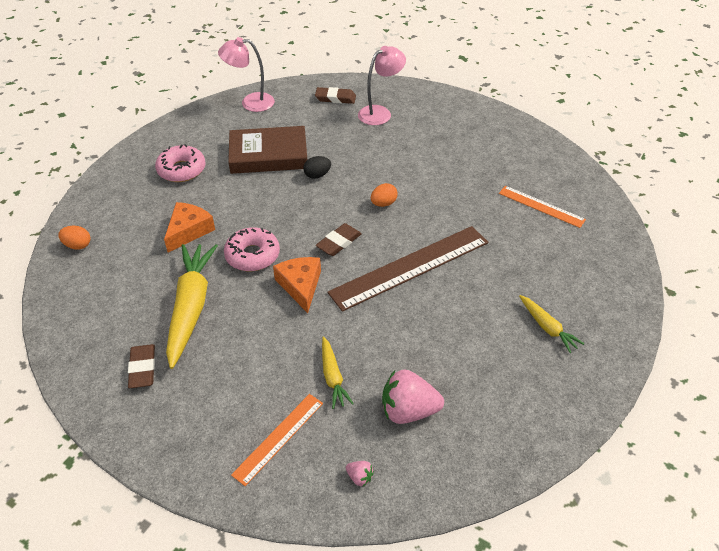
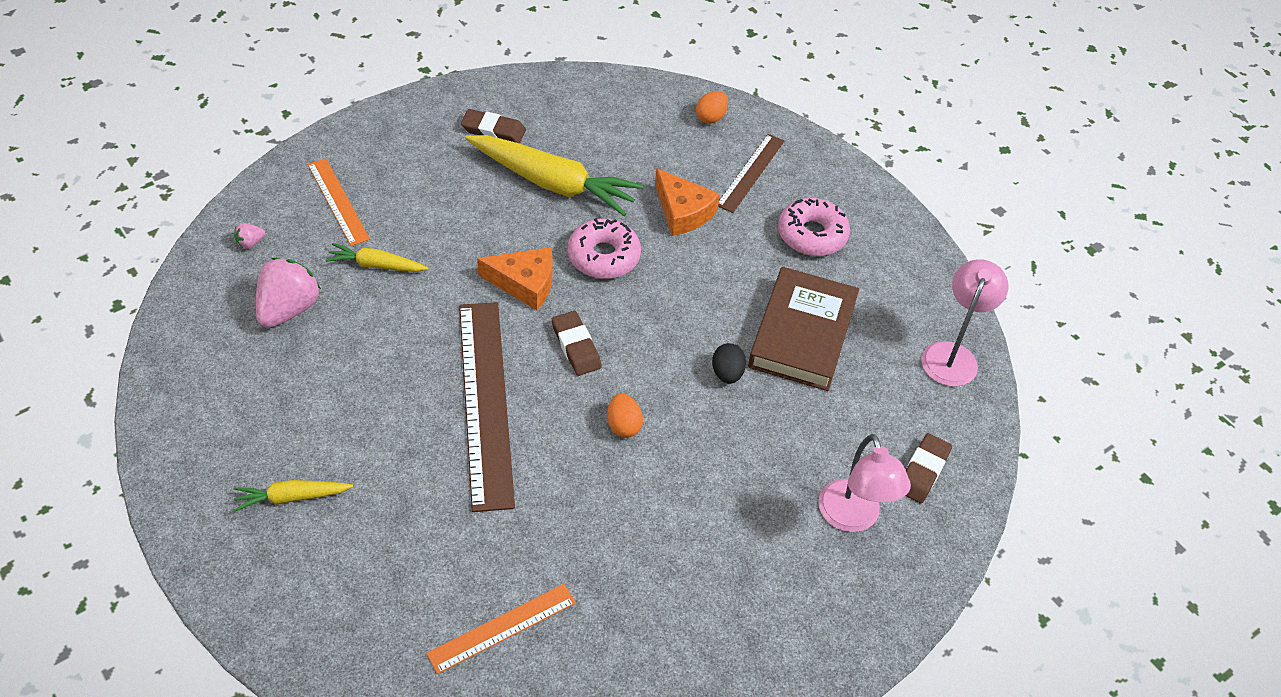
camera: 110 degrees right, 5 degrees up
none -> brown ruler [718,134,785,213]

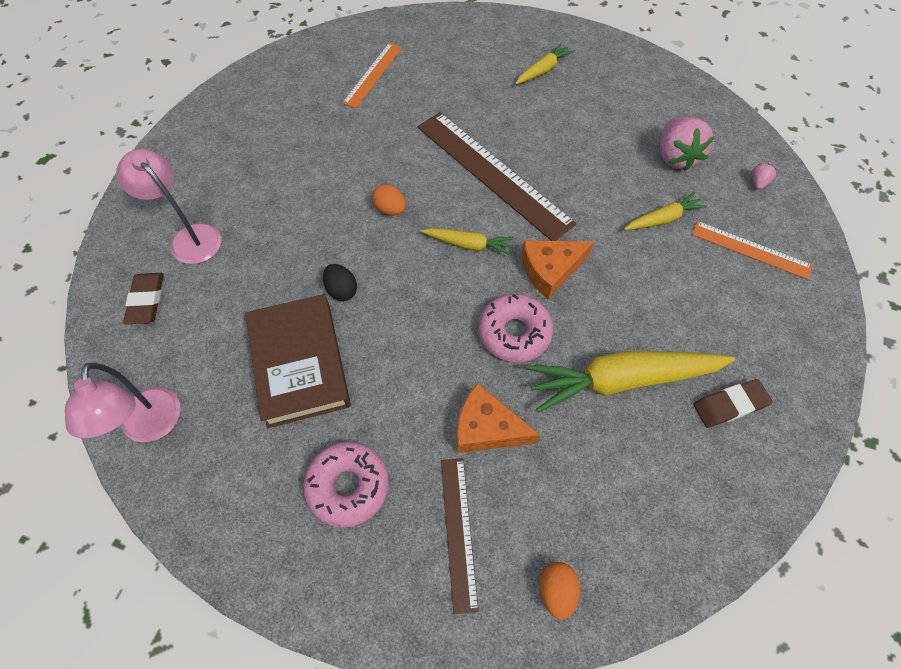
camera: 150 degrees right, 10 degrees up
brown eraser [552,311,602,376] -> yellow carrot [421,228,514,256]

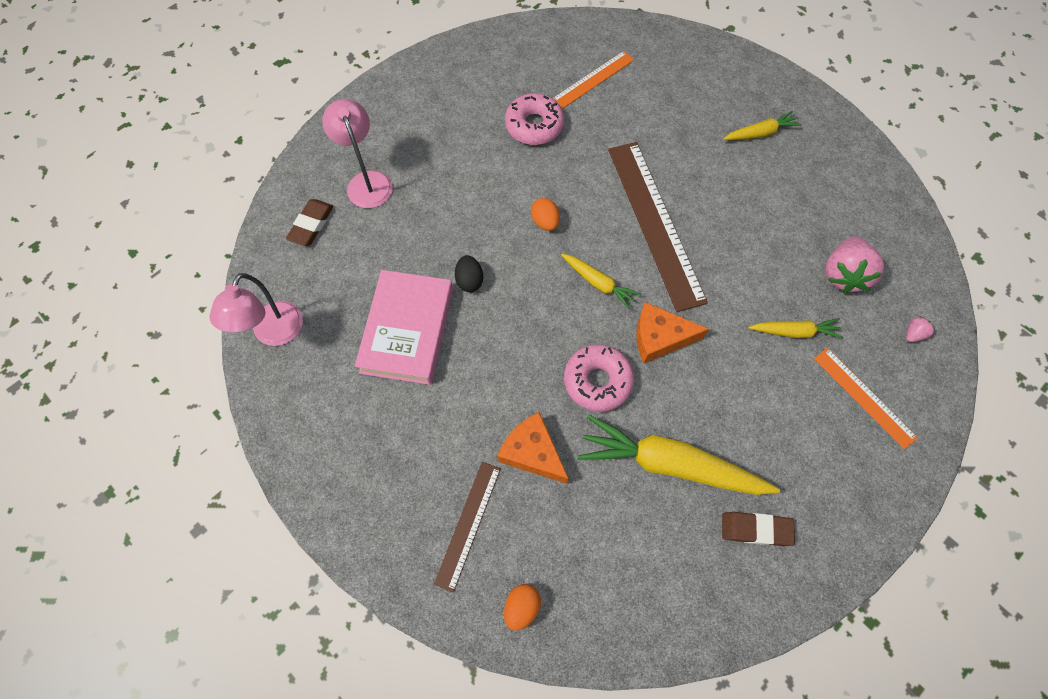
camera: 25 degrees right, 5 degrees up
brown book [246,294,351,428] -> pink book [355,270,453,385]
pink donut [303,442,389,528] -> pink donut moved to [505,93,564,145]

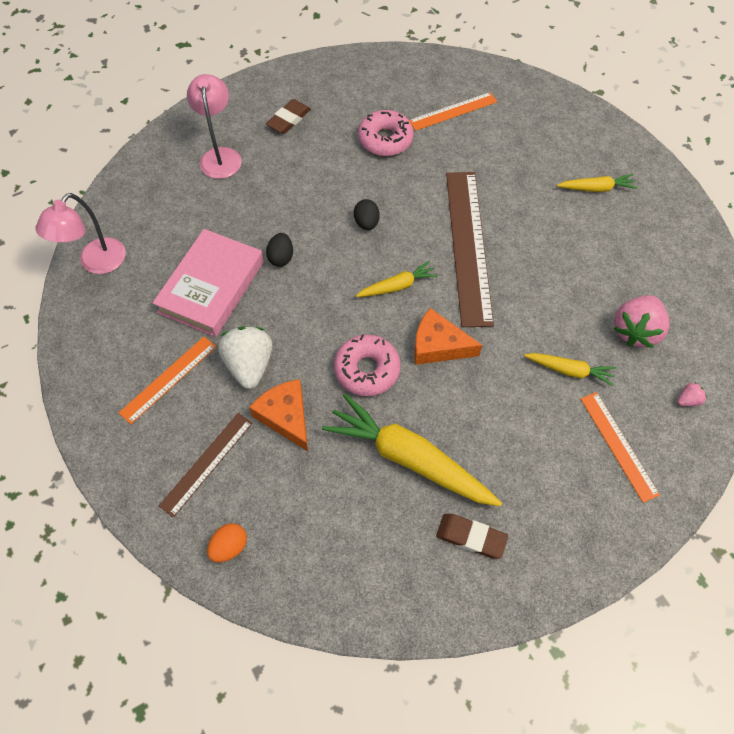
camera: 15 degrees right, 5 degrees down
brown eraser [286,199,334,246] -> brown eraser moved to [266,99,311,134]
orange egg [531,198,560,231] -> black egg [354,199,380,230]
yellow carrot [561,254,641,309] -> yellow carrot turned 75 degrees counterclockwise [356,261,438,297]
none -> orange ruler [119,337,216,424]
none -> white strawberry [218,326,273,389]

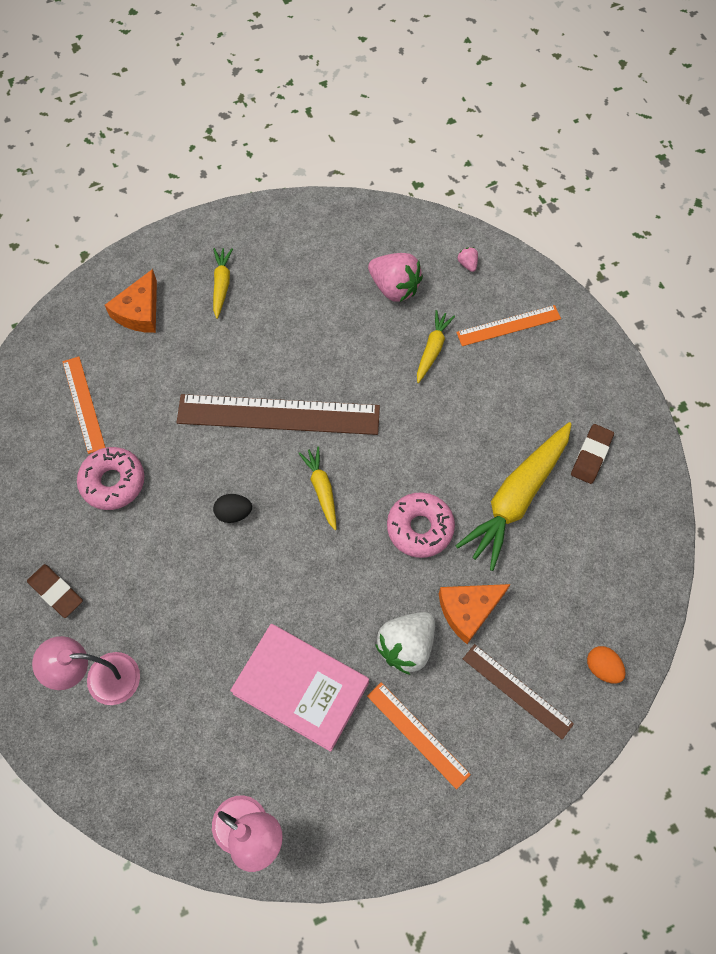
camera: 85 degrees left, 5 degrees up
white strawberry [218,326,273,389] -> white strawberry turned 45 degrees counterclockwise [375,612,435,675]
black egg [266,233,293,267] -> none
orange cheese [414,308,482,365] -> orange cheese moved to [105,269,157,333]

